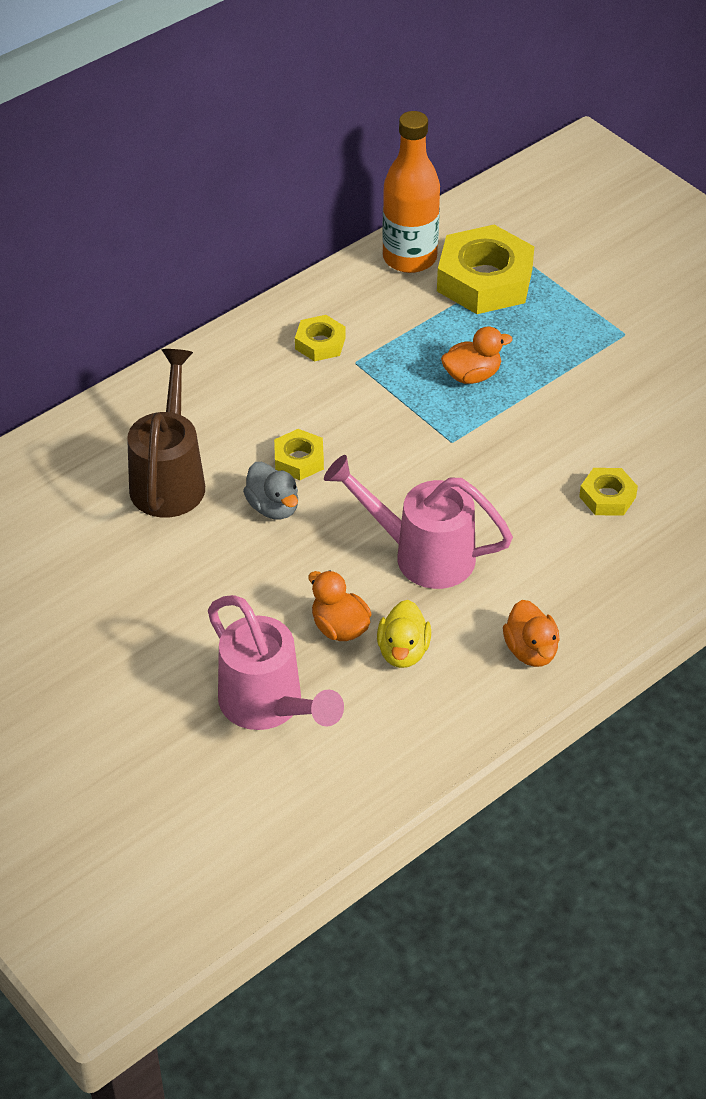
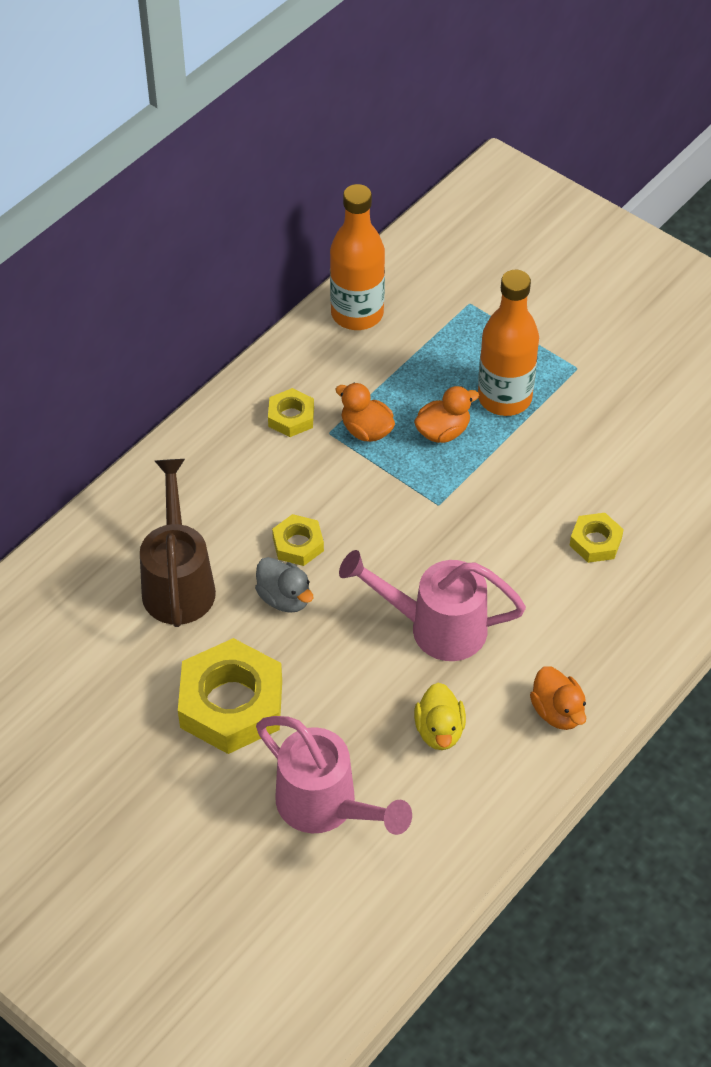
camera: 10 degrees left, 5 degrees up
orange duck [308,570,371,641] -> orange duck moved to [335,383,395,442]
yellow nut [437,225,535,314] -> yellow nut moved to [178,638,282,754]
none -> orange bottle [478,270,539,416]

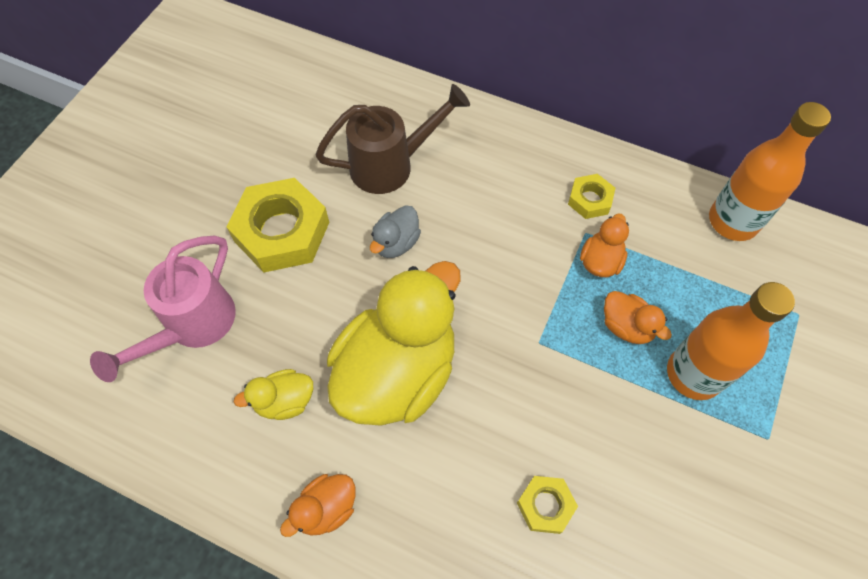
camera: 75 degrees right, 10 degrees up
yellow nut [272,514,324,566] -> none
pink watering can [339,550,526,661] -> yellow duck [327,261,461,426]

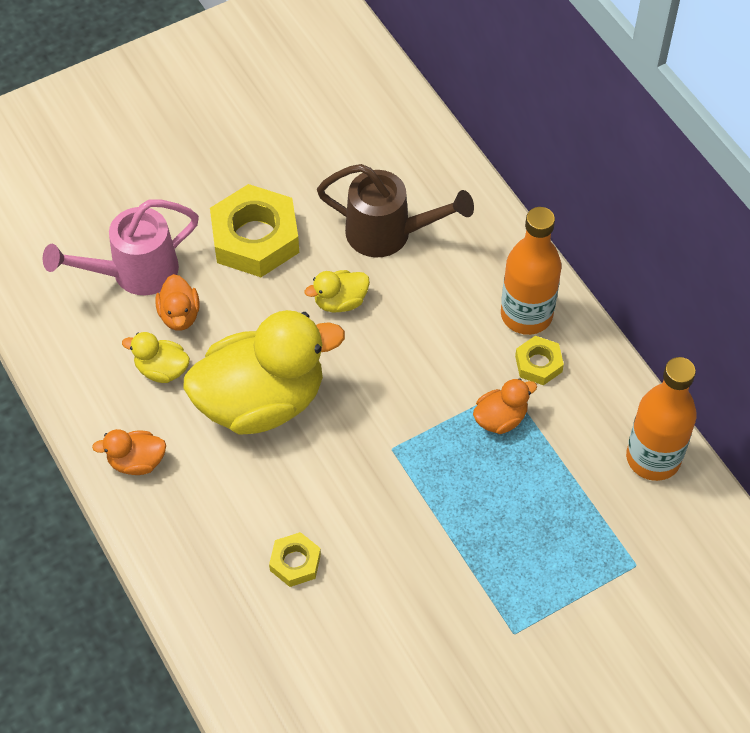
camera: 35 degrees right, 5 degrees down
grey duck [370,205,421,258] -> yellow duck [305,270,370,312]
orange duck [604,291,672,344] -> orange duck moved to [155,274,200,331]
orange bottle [667,282,795,400] -> orange bottle moved to [501,207,561,335]

